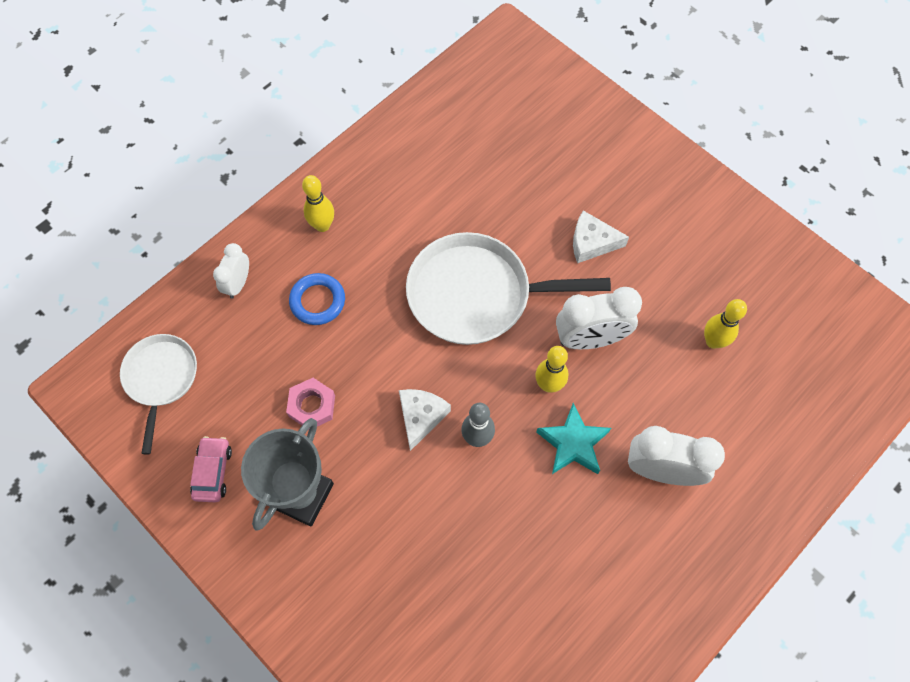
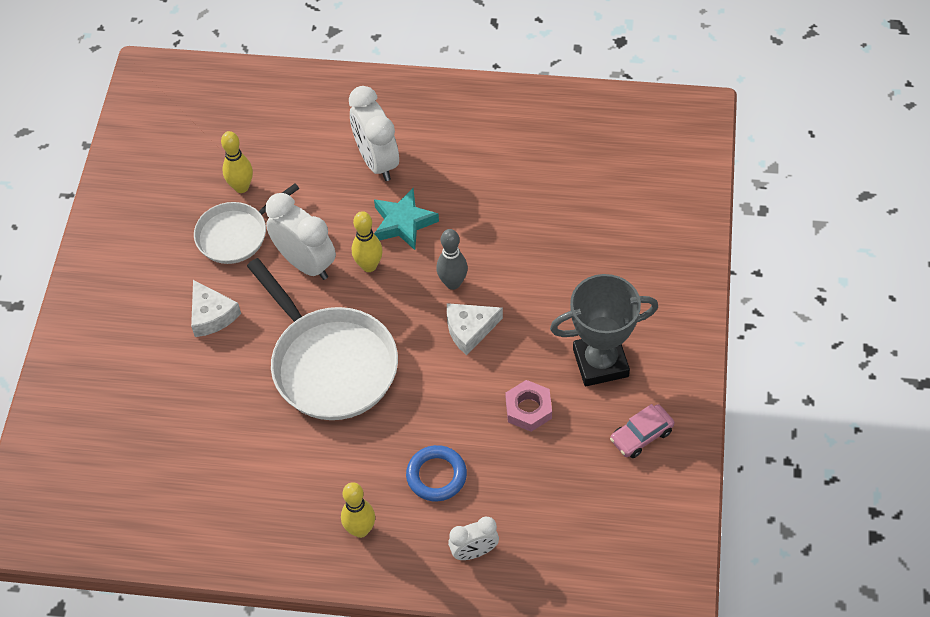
camera: 125 degrees left, 10 degrees down
white pan [120,334,197,455] -> white pan moved to [194,184,299,264]

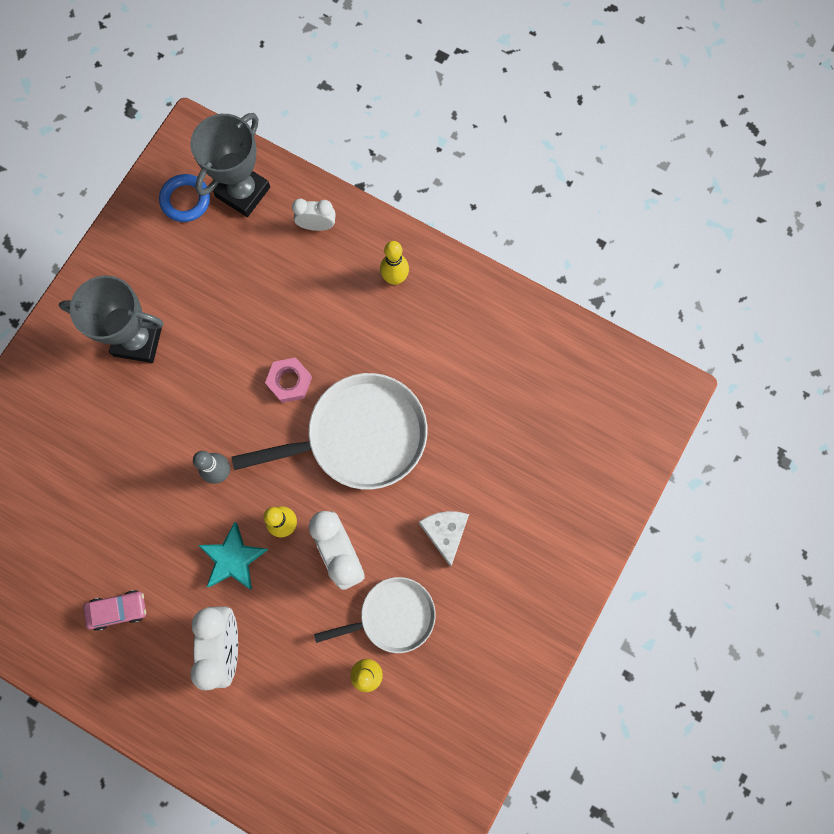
camera: 160 degrees left, 20 degrees up
white pan [247,258,398,420] -> white pan turned 90 degrees clockwise [231,373,427,490]
blue ring [406,445,467,501] -> blue ring moved to [159,174,210,222]
white cheese [447,303,503,355] -> none
pink nut [506,380,552,432] -> pink nut moved to [265,357,312,403]
pink car [610,404,674,458] -> pink car moved to [83,590,146,631]
none -> grey trophy [190,113,270,217]

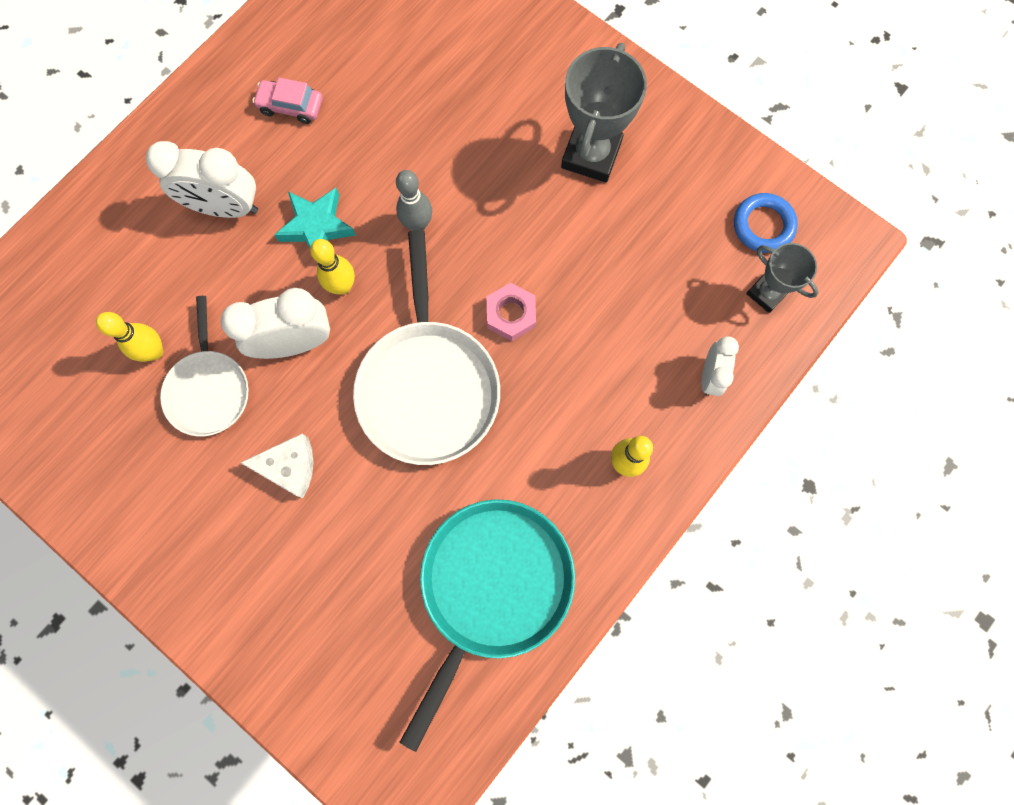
camera: 100 degrees right, 0 degrees up
pink car [83,590,146,631] -> pink car turned 105 degrees clockwise [252,78,322,124]
grey trophy [190,113,270,217] -> grey trophy [746,243,818,313], size x0.60
none -> turquoise pan [400,499,575,752]

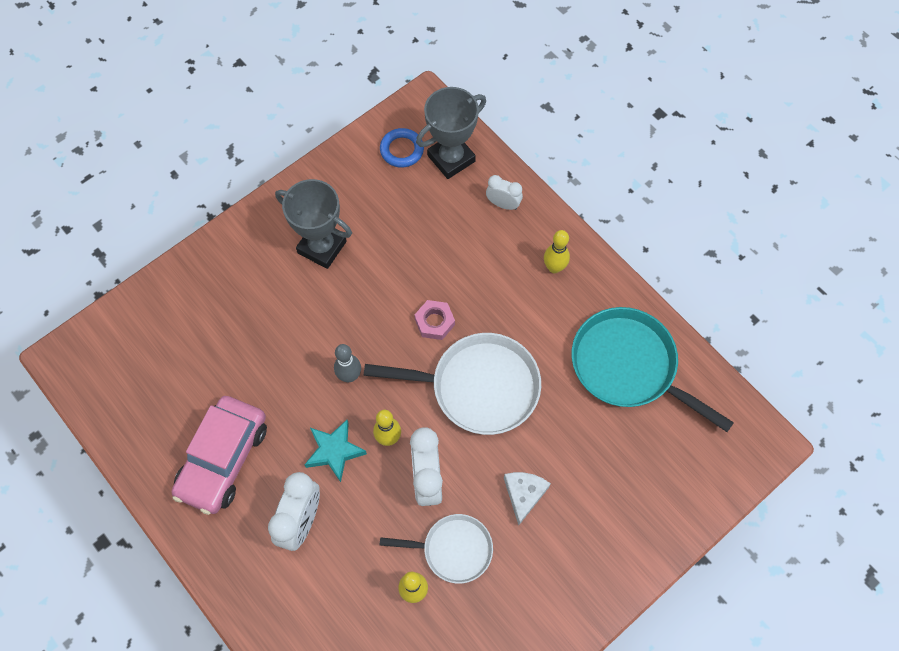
camera: 80 degrees left, 10 degrees down
pink car [252,78,322,124] -> pink car [172,396,267,515], size x2.12
grey trophy [746,243,818,313] -> grey trophy [416,87,486,179], size x1.67

